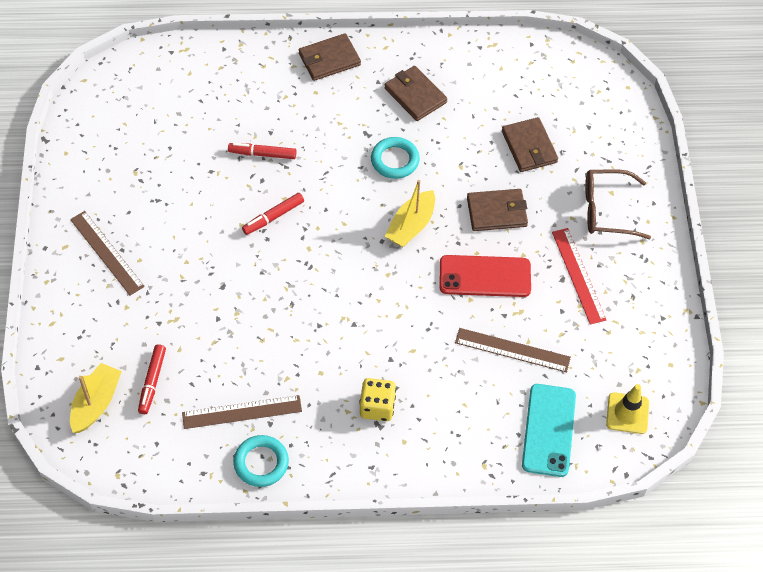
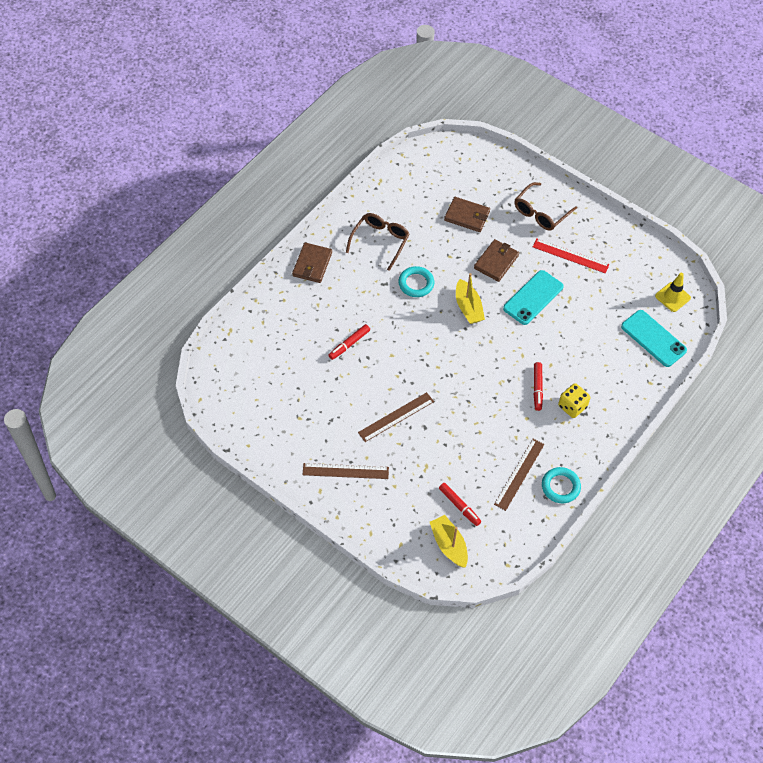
camera: 50 degrees left, 0 degrees up
red marker [242,193,304,235] -> red marker moved to [534,362,543,411]
brown wallet [384,66,447,121] -> brown glasses [346,213,410,271]
red phone [440,255,531,297] -> turquoise phone [503,270,564,325]
brown ruler [455,328,571,372] -> brown ruler moved to [358,392,434,442]

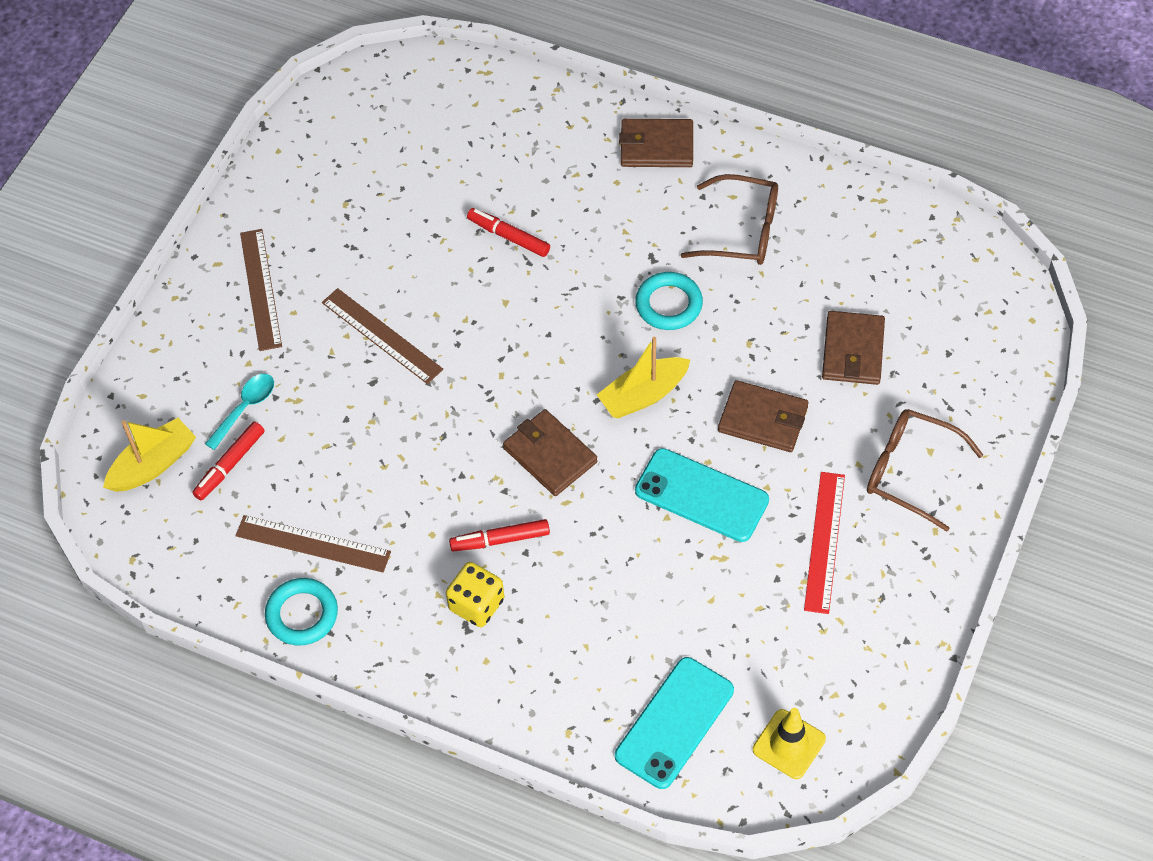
camera: 80 degrees right, 0 degrees up
none -> turquoise spoon [205,374,274,450]
none -> brown wallet [503,409,597,496]

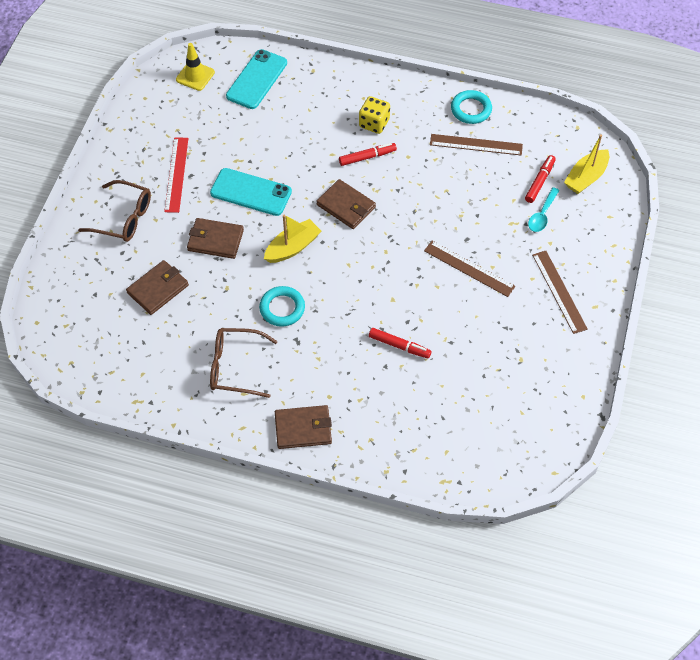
camera: 170 degrees right, 0 degrees up
brown wallet [822,311,885,385] -> brown wallet turned 45 degrees clockwise [126,260,189,315]

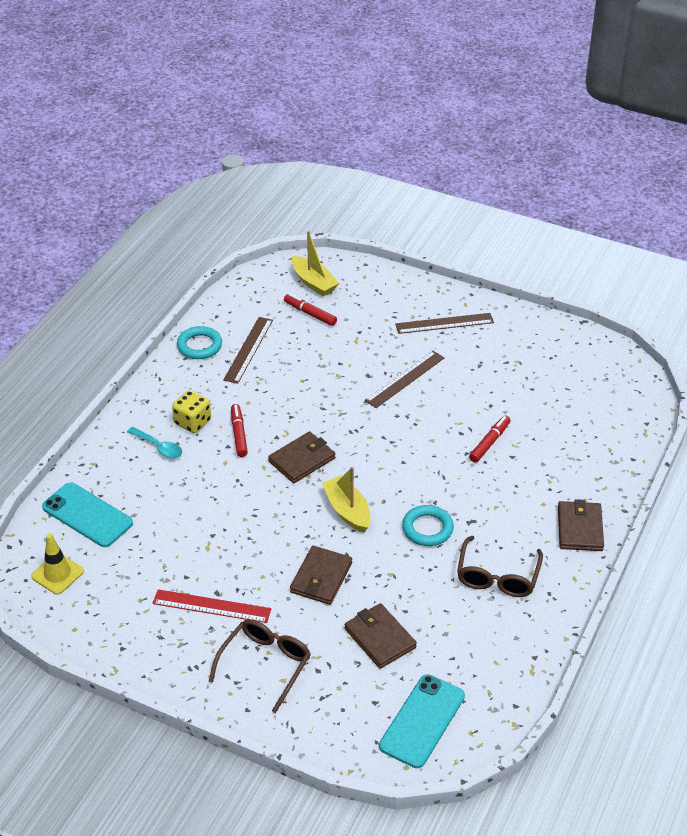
camera: 80 degrees left, 15 degrees down
turquoise phone [210,168,292,216] -> turquoise phone moved to [379,674,465,768]
turquoise spoon [528,187,560,232] -> turquoise spoon moved to [127,427,182,459]

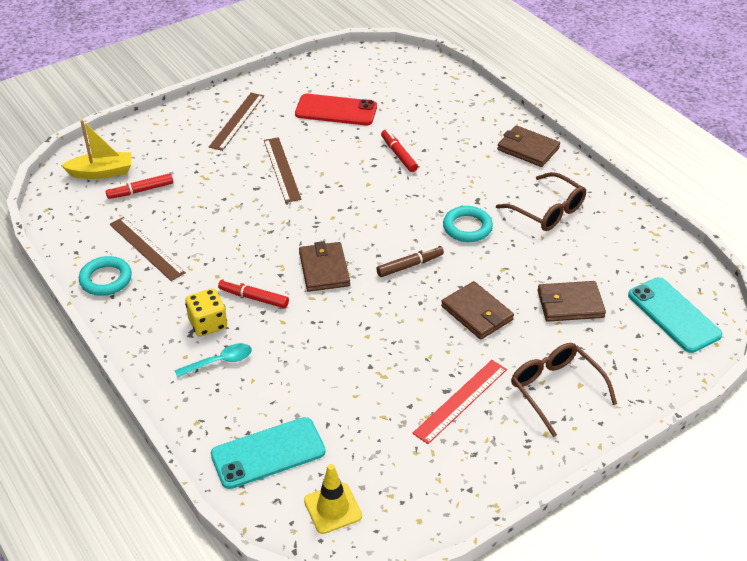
camera: 60 degrees left, 0 degrees up
yellow boat [322,467,370,533] -> brown marker [376,245,444,277]
none -> red phone [295,94,377,125]

